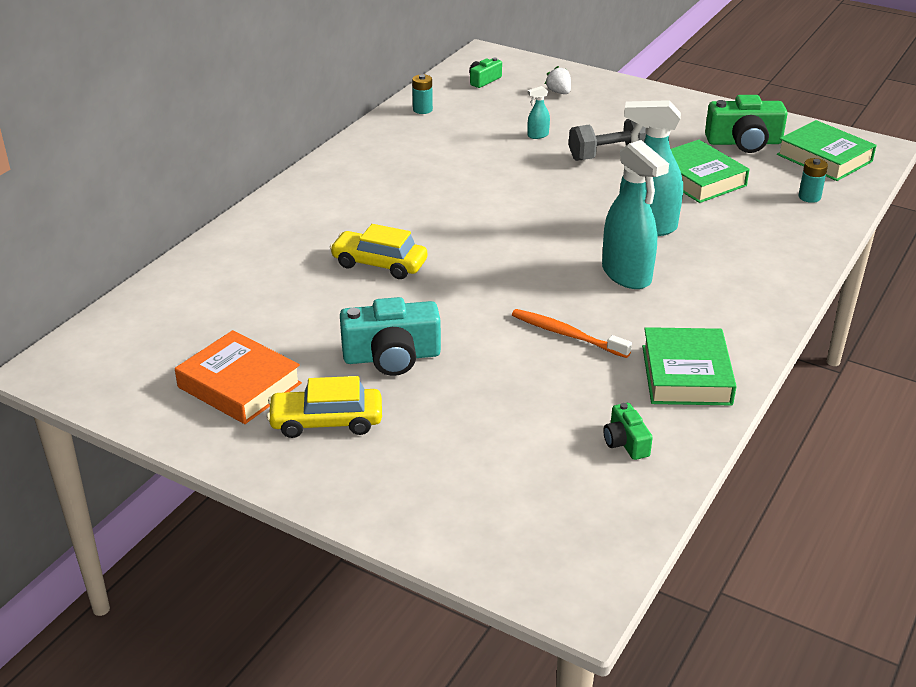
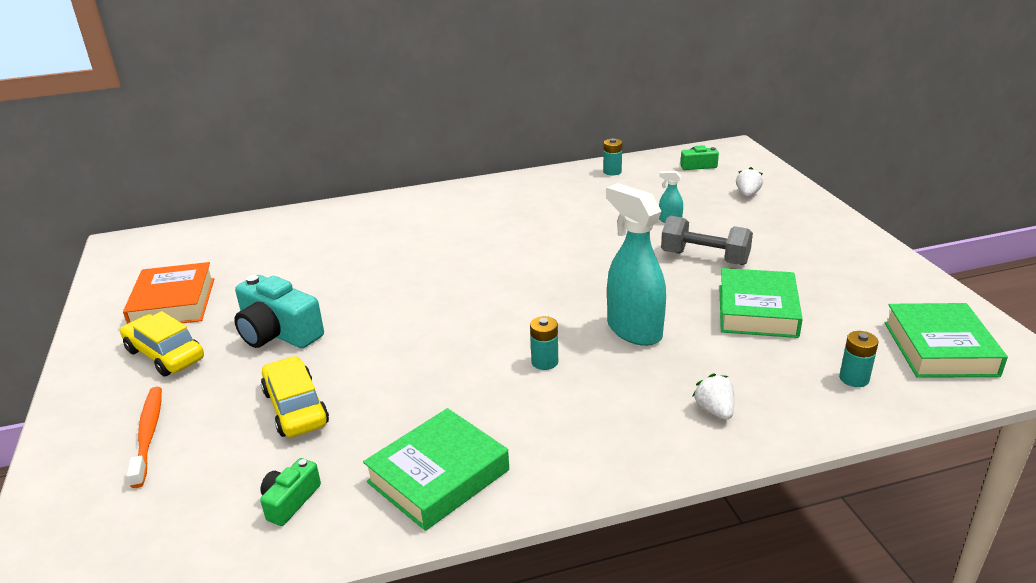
camera: 45 degrees right, 5 degrees down
yellow car [330,224,427,279] -> yellow car moved to [261,356,329,437]
orange toothbrush [512,309,632,358] -> orange toothbrush moved to [127,387,162,488]
turquoise spray bottle [602,140,669,289] -> turquoise battery [530,316,558,370]
green camera [705,95,788,153] -> none
none -> white strawberry [692,374,734,420]

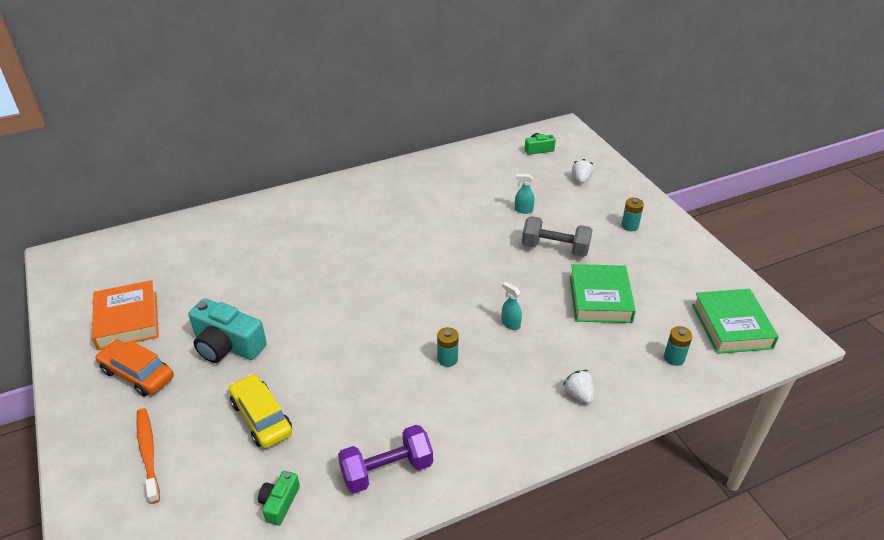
camera: 10 degrees left, 10 degrees up
yellow car [120,311,204,376] -> orange car [95,339,174,396]
green book [363,408,509,531] -> purple dumbbell [338,425,433,493]
turquoise battery [603,138,622,175] -> turquoise battery moved to [621,198,644,231]
turquoise spray bottle [606,183,666,346] -> turquoise spray bottle [501,282,522,330], size x0.43

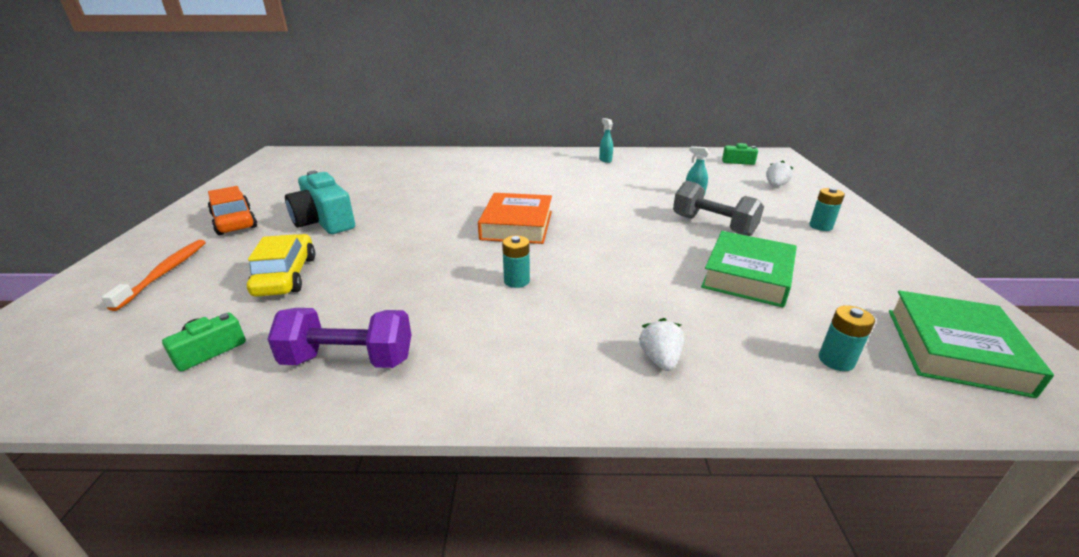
camera: 25 degrees right, 10 degrees down
orange book [92,280,159,350] -> orange book moved to [478,193,552,244]
turquoise spray bottle [501,282,522,330] -> turquoise spray bottle moved to [599,118,613,163]

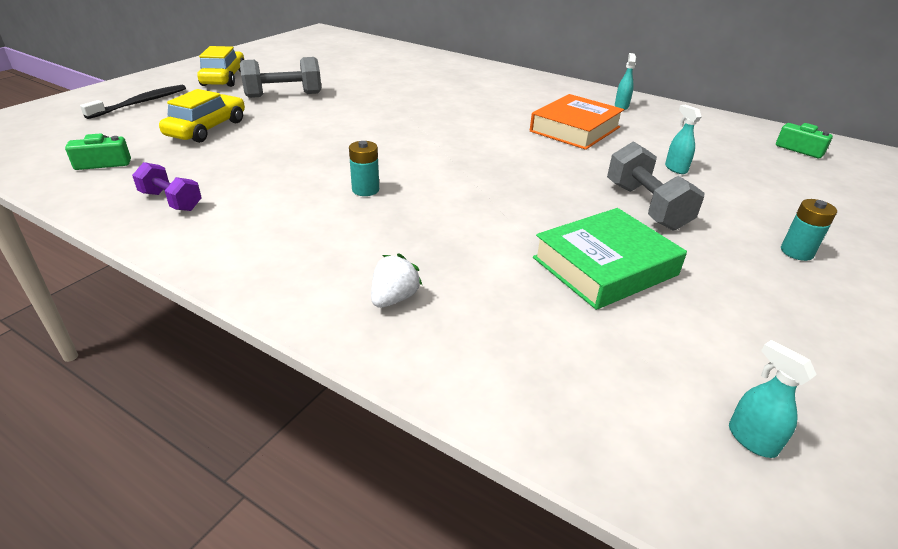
camera: 30 degrees right, 5 degrees up
orange toothbrush [101,240,206,311] -> black toothbrush [80,85,186,119]
orange car [208,186,257,235] -> yellow car [197,46,244,87]
purple dumbbell [267,308,412,368] -> purple dumbbell [132,162,202,211], size x0.64
turquoise camera [285,171,355,234] -> grey dumbbell [240,57,321,98]
orange book [478,193,552,244] -> orange book moved to [530,94,624,150]
white strawberry [766,160,793,187] -> none
turquoise battery [819,305,875,371] -> none
green book [889,290,1054,398] -> turquoise spray bottle [729,340,817,458]

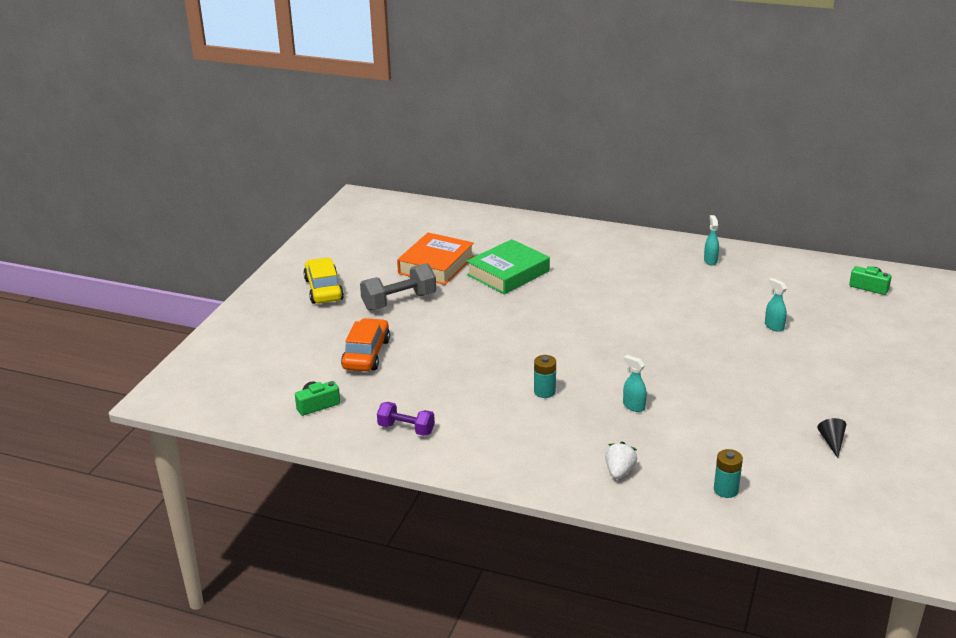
camera: 10 degrees left, 5 degrees down
black toothbrush [80,85,186,119] -> none
yellow car [159,89,245,143] -> orange car [341,318,390,371]
orange book [530,94,624,150] -> orange book moved to [397,233,474,285]
green book [533,208,687,310] -> green book moved to [466,239,550,294]
grey dumbbell [607,141,705,230] -> none
turquoise spray bottle [729,340,817,458] -> turquoise spray bottle moved to [623,355,647,412]
turquoise battery [781,199,837,261] -> turquoise battery moved to [714,449,743,498]
none -> black cone [817,418,846,458]

